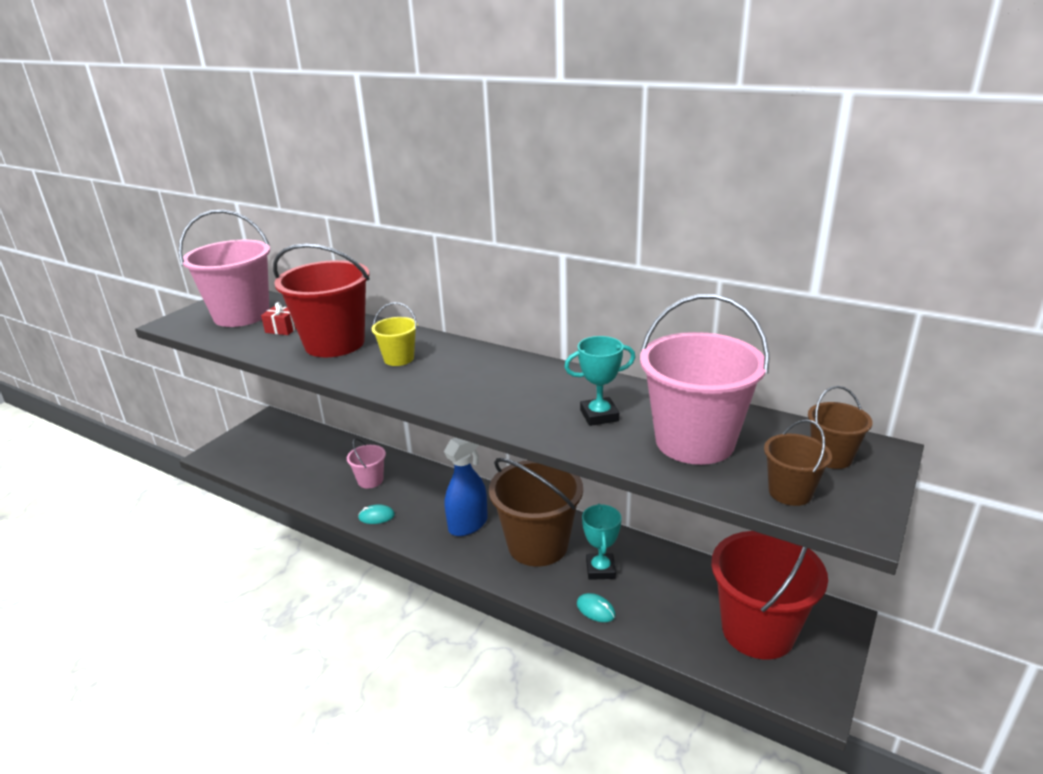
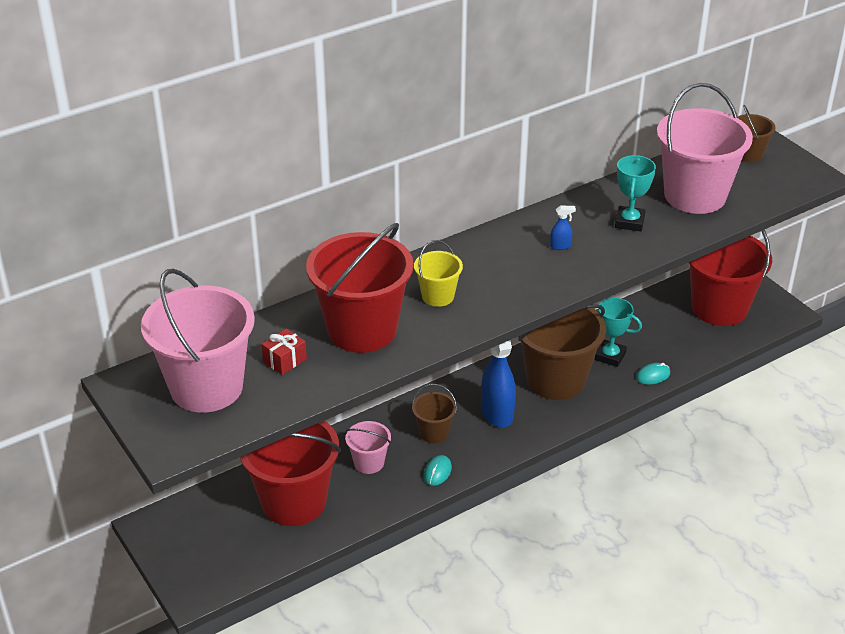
camera: 65 degrees left, 10 degrees up
brown bucket [764,419,832,506] -> brown bucket moved to [412,384,457,443]
none -> red bucket [240,421,341,526]
none -> blue spray bottle [550,205,576,250]

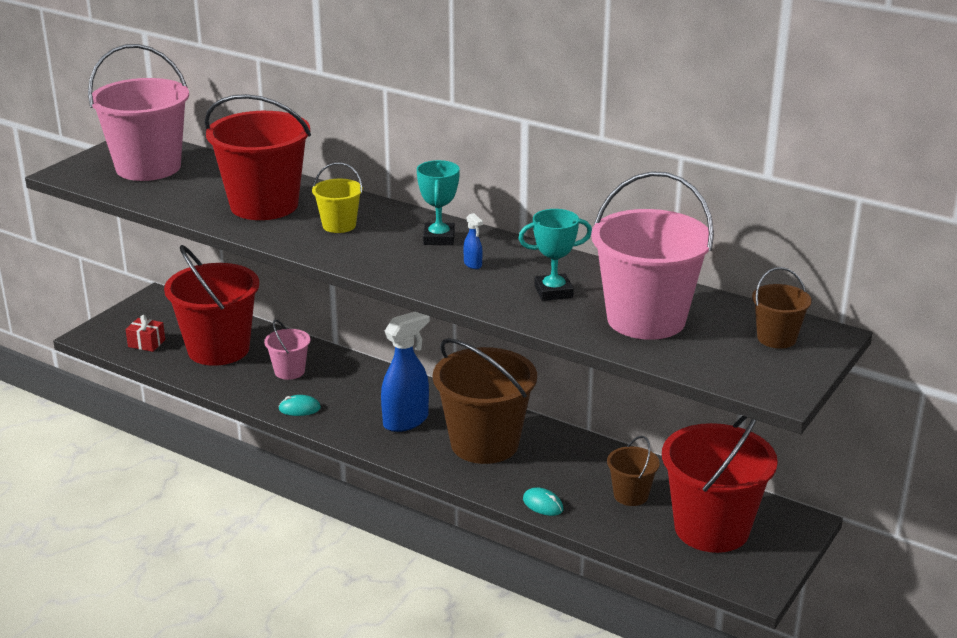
camera: 65 degrees right, 10 degrees down
red gift [262,328,307,375] -> red gift moved to [126,315,165,352]
brown bucket [412,384,457,443] -> brown bucket moved to [607,436,660,506]
turquoise trophy [595,298,642,367] -> turquoise trophy moved to [417,160,460,245]

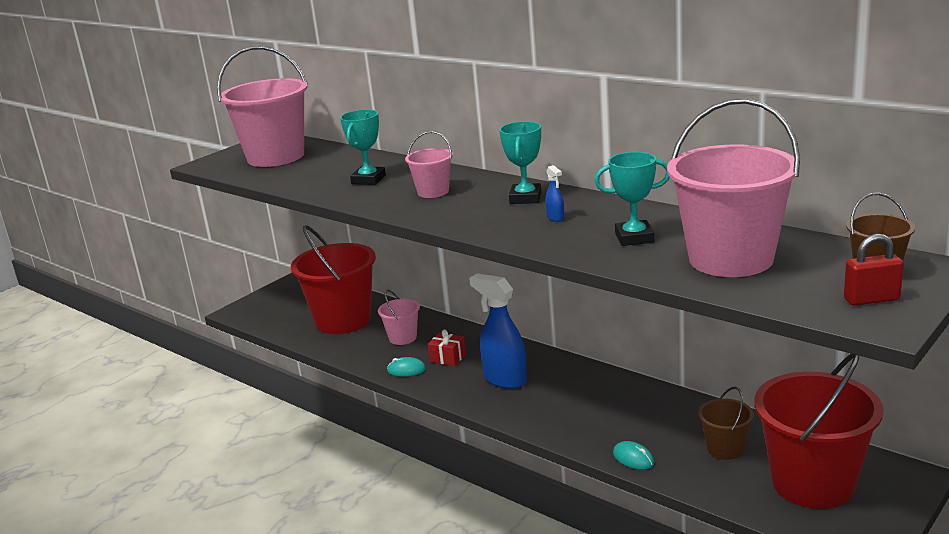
camera: 10 degrees right, 5 degrees down
red gift [126,315,165,352] -> red gift moved to [428,329,466,366]
red bucket [205,94,311,220] -> turquoise trophy [340,110,386,185]
yellow bucket [312,162,363,233] -> pink bucket [405,131,453,198]
blue spray bottle [381,312,430,432] -> blue spray bottle turned 105 degrees counterclockwise [469,273,527,389]
brown bucket [433,338,537,464] -> none
none -> red padlock [844,234,904,306]

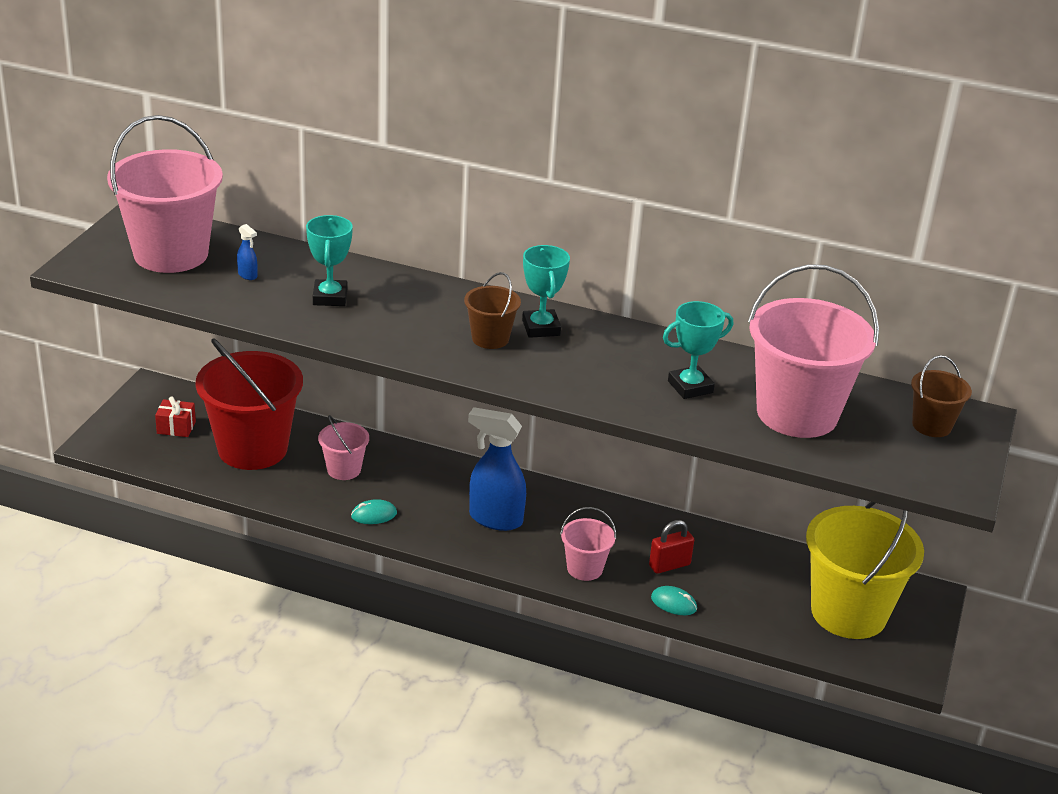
camera: 25 degrees left, 10 degrees up
pink bucket [405,131,453,198] -> pink bucket moved to [560,507,616,581]
red gift [428,329,466,366] -> red gift moved to [155,396,196,437]
blue spray bottle [545,165,564,222] -> blue spray bottle moved to [237,224,258,280]
brown bucket [698,387,754,460] -> brown bucket moved to [464,272,521,349]
red bucket [754,354,883,509] -> yellow bucket [806,502,924,639]
red padlock [844,234,904,306] -> red padlock moved to [649,520,694,574]

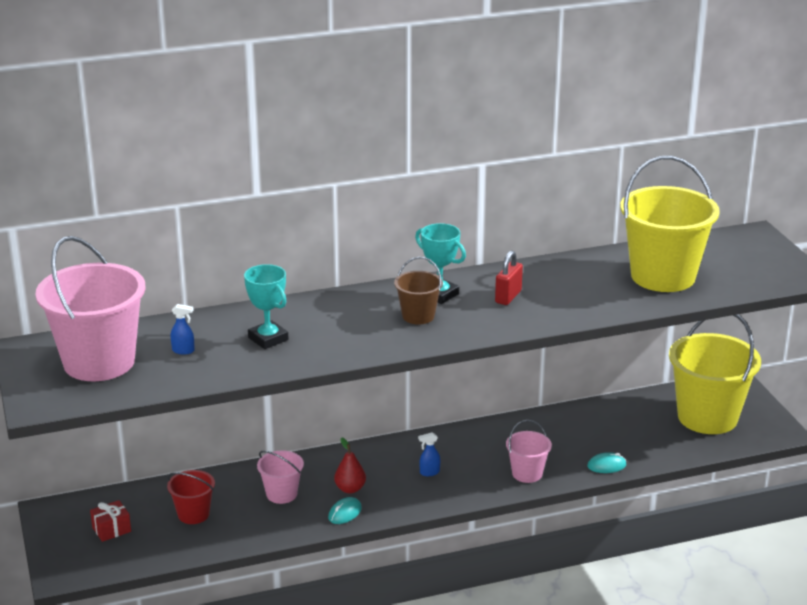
camera: 35 degrees left, 5 degrees down
red bucket [196,338,303,470] -> red bucket [167,470,215,524], size x0.48
blue spray bottle [468,407,526,531] -> blue spray bottle [418,432,440,476], size x0.42
red padlock [649,520,694,574] -> red padlock moved to [495,250,523,305]
turquoise trophy [663,301,733,399] -> none
pink bucket [748,264,879,438] -> yellow bucket [620,156,720,292]
brown bucket [911,355,972,437] -> none
none -> red pear [334,437,366,494]

